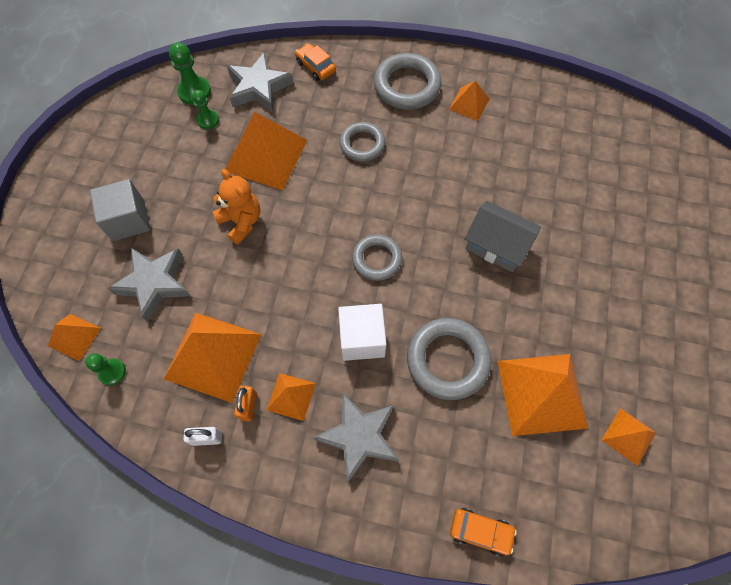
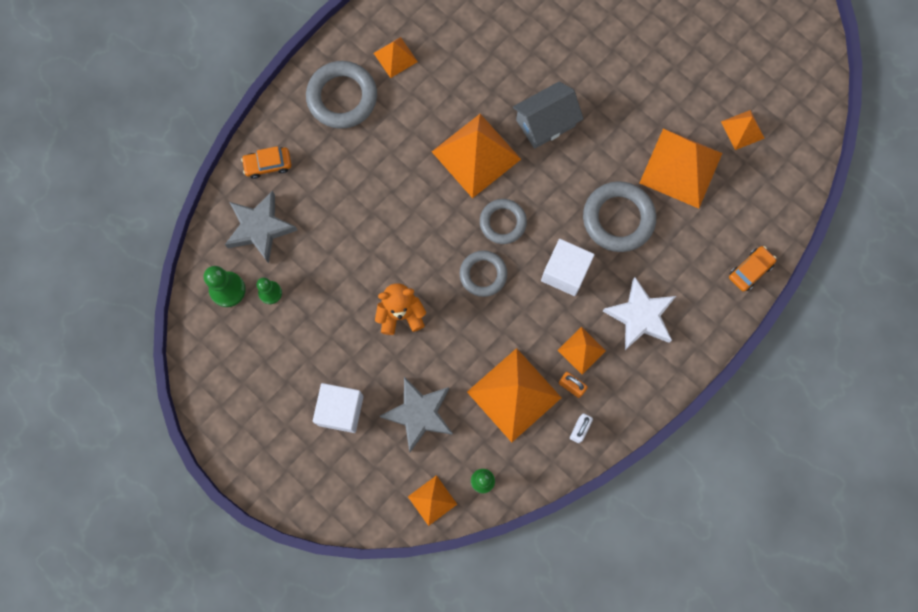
camera: 60 degrees left, 10 degrees up
grey cube [90,179,151,241] -> white cube [313,383,364,433]
orange pyramid [225,112,307,190] -> orange pyramid moved to [432,114,521,198]
grey star [313,393,399,482] -> white star [603,277,676,350]
grey ring [340,122,385,162] -> grey ring moved to [460,250,507,297]

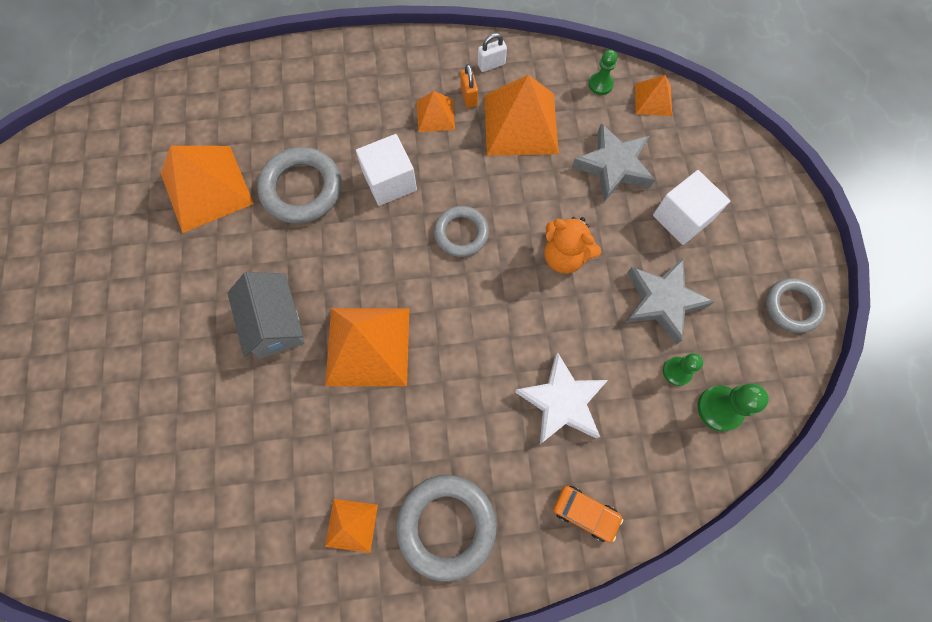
camera: 140 degrees left, 5 degrees down
grey star [225,191,298,264] -> grey star moved to [625,258,715,345]
grey ring [480,199,527,244] -> grey ring moved to [766,278,826,333]
grey house [513,81,584,149] -> grey house turned 60 degrees clockwise [227,272,305,358]
white star [603,277,676,350] -> white star moved to [515,352,608,444]
orange pyramid [721,110,765,150] -> none
orange car [729,246,776,292] -> none

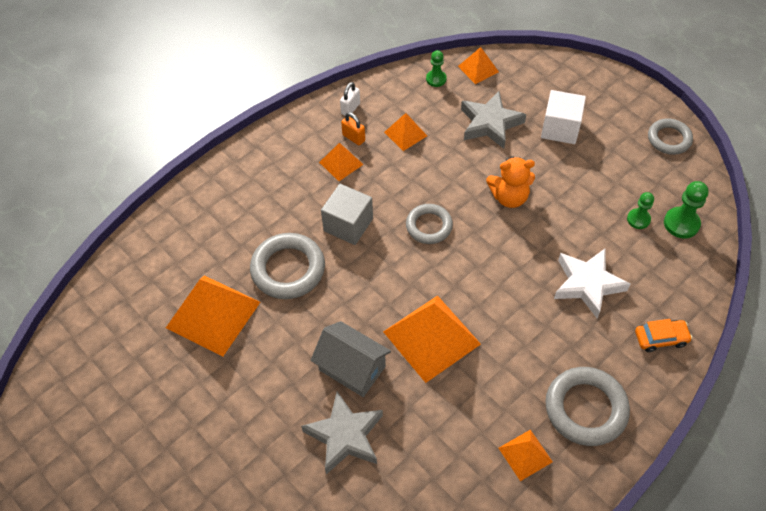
camera: 35 degrees left, 15 degrees down
white cube [356,134,417,206] -> grey cube [321,184,373,245]
orange pyramid [485,75,559,156] -> orange pyramid [384,113,427,151], size x0.52
grey star [625,258,715,345] -> grey star moved to [301,391,383,474]

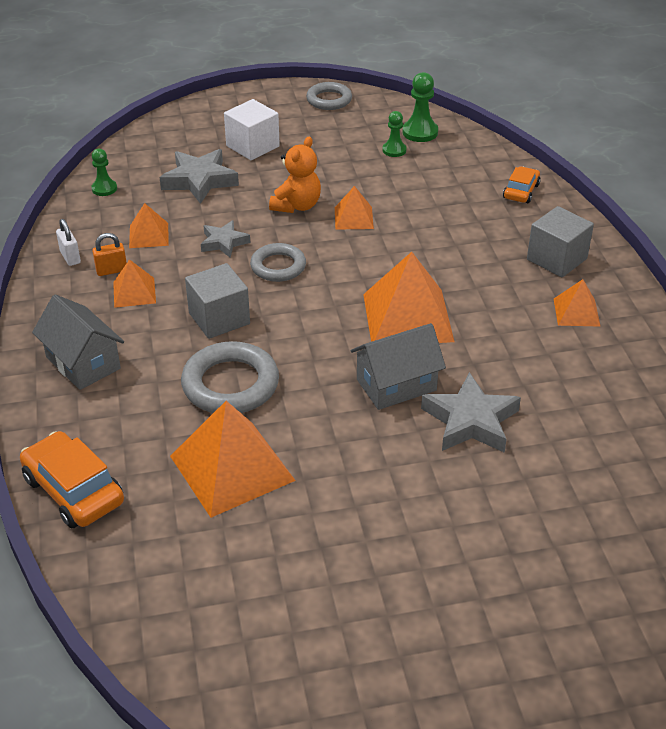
camera: 60 degrees left, 15 degrees down
orange pyramid [458,47,499,84] -> orange pyramid moved to [335,186,374,230]
grey ring [545,367,630,446] -> grey cube [527,206,594,277]
white star [554,249,630,319] -> none
none -> orange car [20,431,124,528]
none -> grey house [32,294,124,390]
none -> grey star [201,220,250,258]

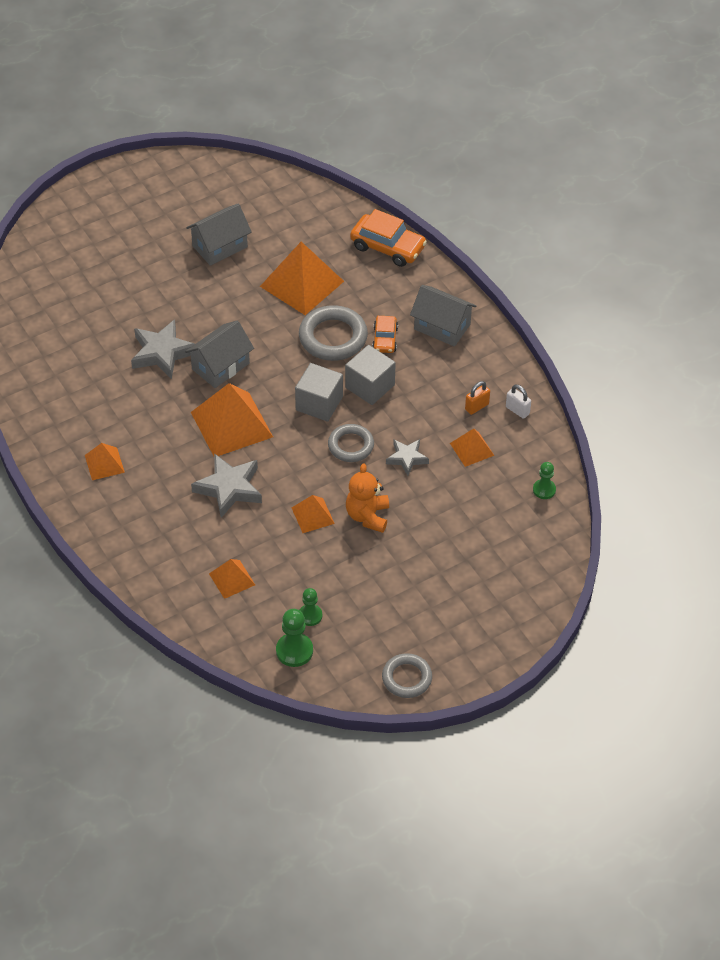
camera: 160 degrees right, 10 degrees up
orange pyramid [113,259,156,308] -> orange pyramid moved to [209,559,255,599]
grey star [160,149,239,204] -> grey star moved to [191,453,262,518]
white cube [224,99,280,160] -> none
orange car [503,166,541,203] -> orange car moved to [372,316,398,353]
grey cube [527,206,594,277] -> grey cube moved to [295,363,343,422]
none -> grey house [186,203,252,266]

